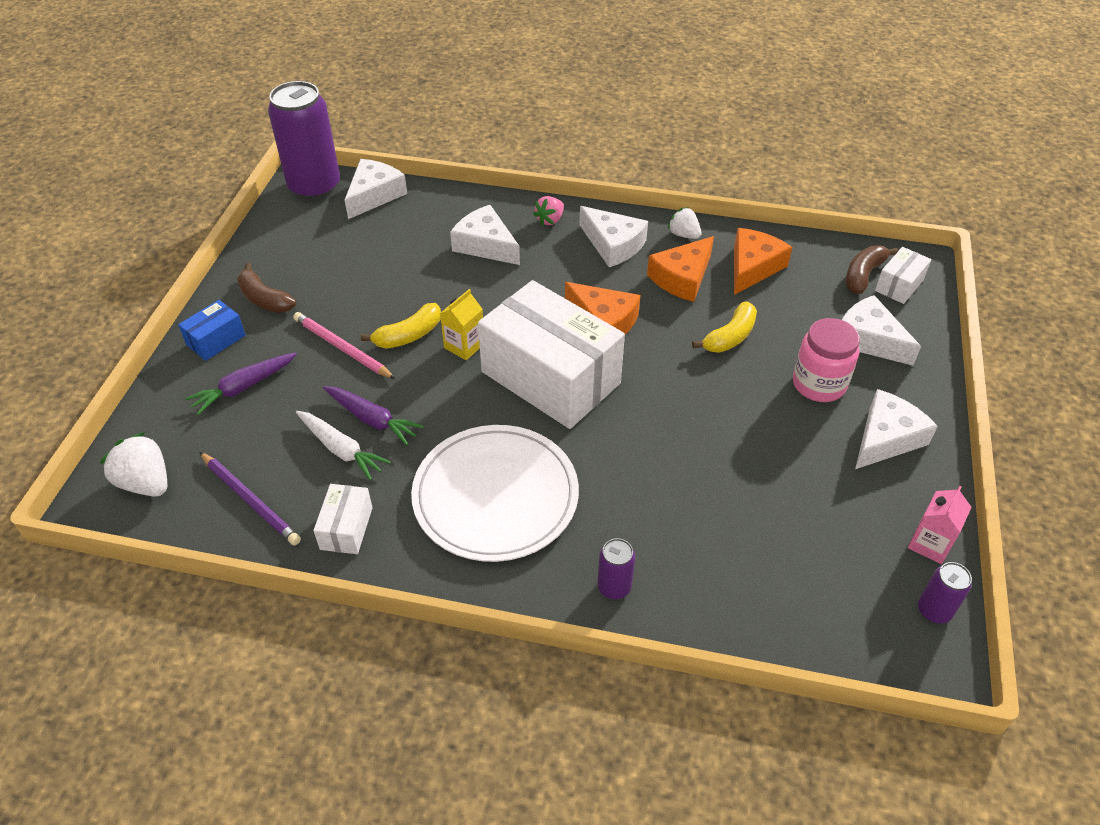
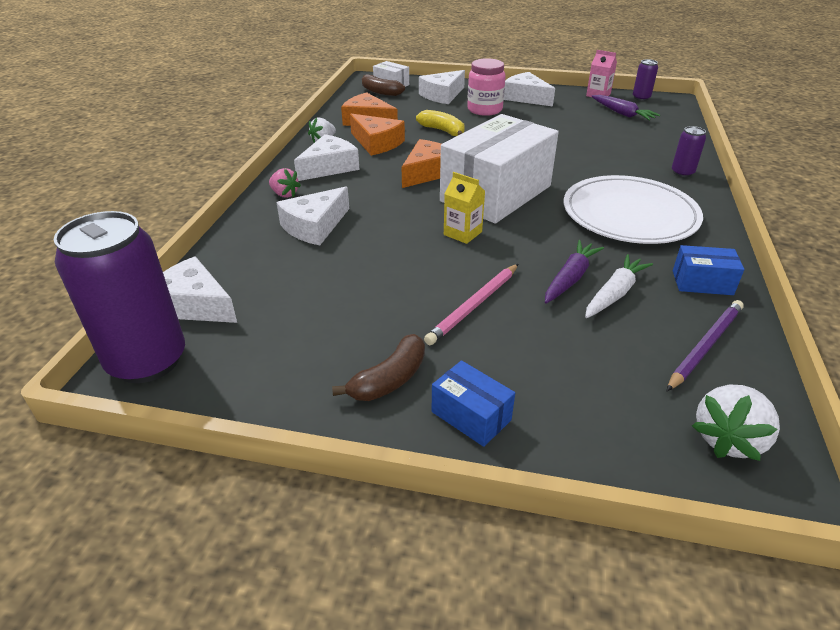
camera: 90 degrees left, 10 degrees down
purple carrot [185,352,297,415] -> purple carrot moved to [591,95,660,121]
white box [313,484,373,554] -> blue box [673,245,744,295]
yellow banana [361,303,441,349] -> none

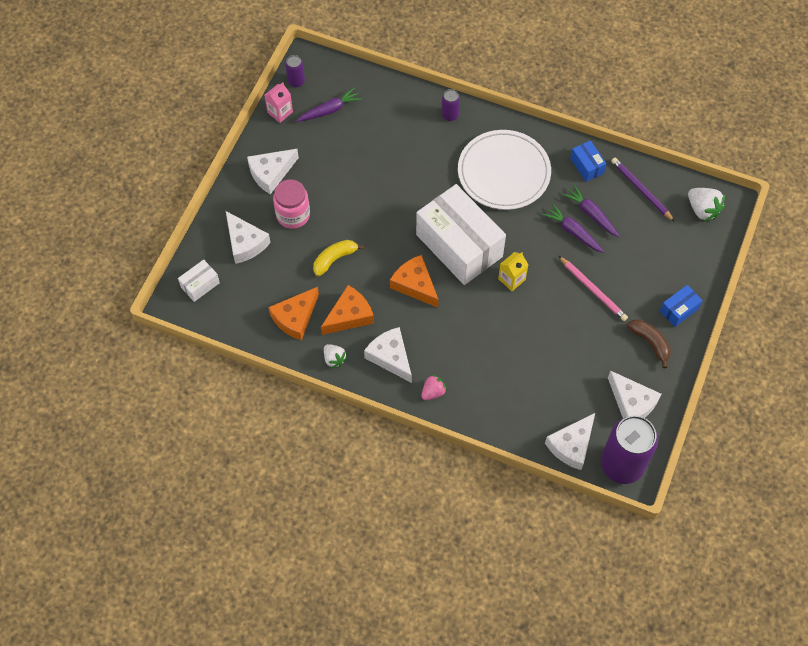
camera: 80 degrees left, 25 degrees up
white cheese [277,187,349,245] -> white cheese moved to [608,371,661,418]
brown banana [362,74,405,96] -> none
white carrot [585,254,653,318] -> purple carrot [562,185,620,237]
blue box [673,245,744,295] -> blue box turned 45 degrees counterclockwise [570,140,607,182]

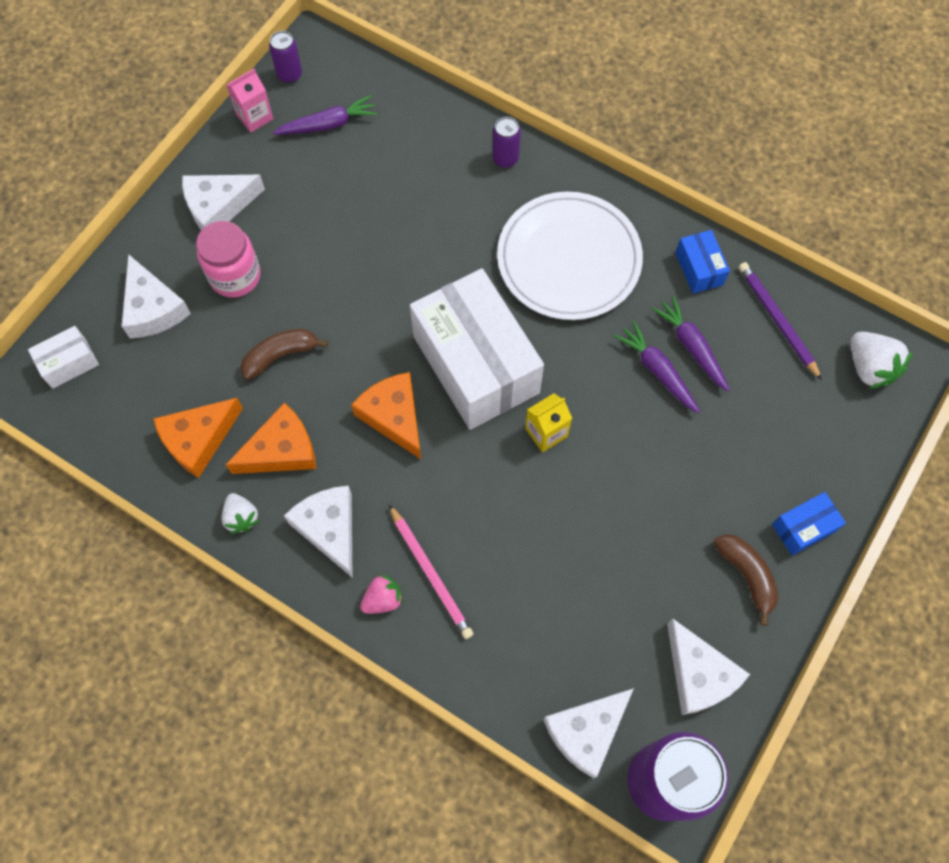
camera: 10 degrees right, 5 degrees up
yellow banana [313,240,364,277] -> brown banana [241,329,328,380]
pink pencil [559,256,628,321] -> pink pencil moved to [389,505,474,639]

